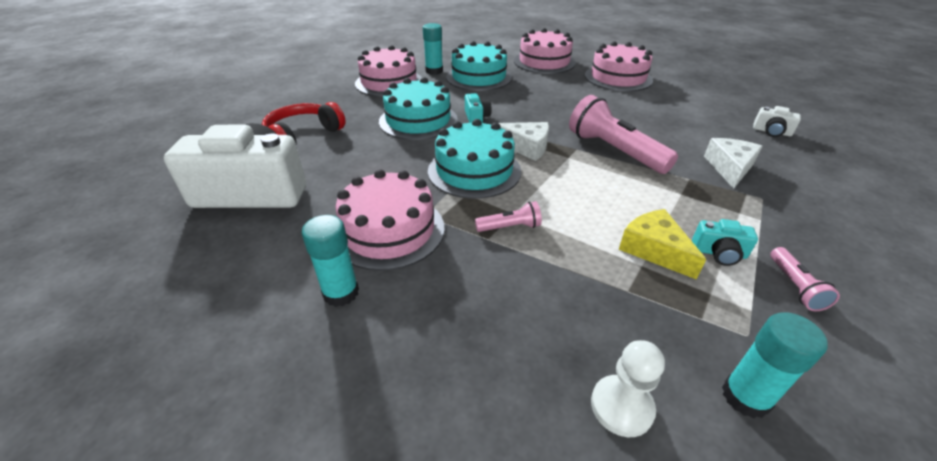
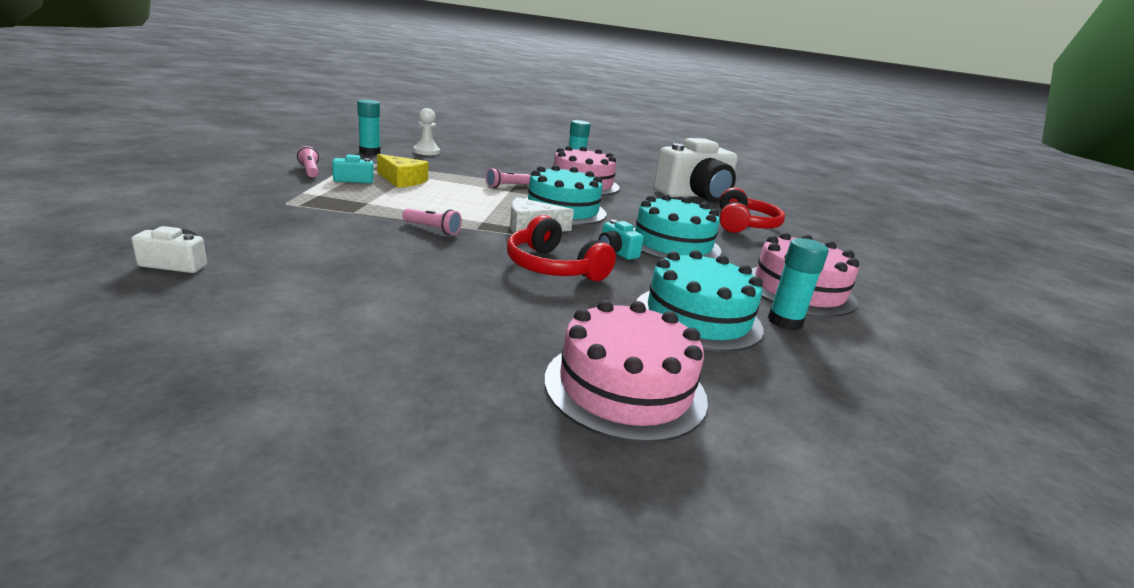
camera: 150 degrees right, 15 degrees down
pink flashlight [569,95,678,174] -> pink flashlight [402,209,462,235], size x0.48
pink cake [585,41,653,92] -> none
white cheese [704,138,763,189] -> none
none -> red headphones [507,215,616,281]

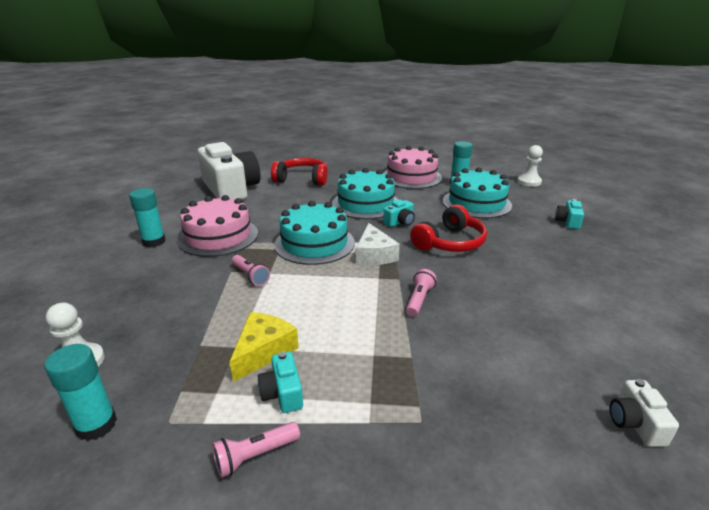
camera: 90 degrees left, 5 degrees up
pink cake [544,300,708,443] -> turquoise camera [555,199,584,229]
none -> white pawn [517,145,543,186]

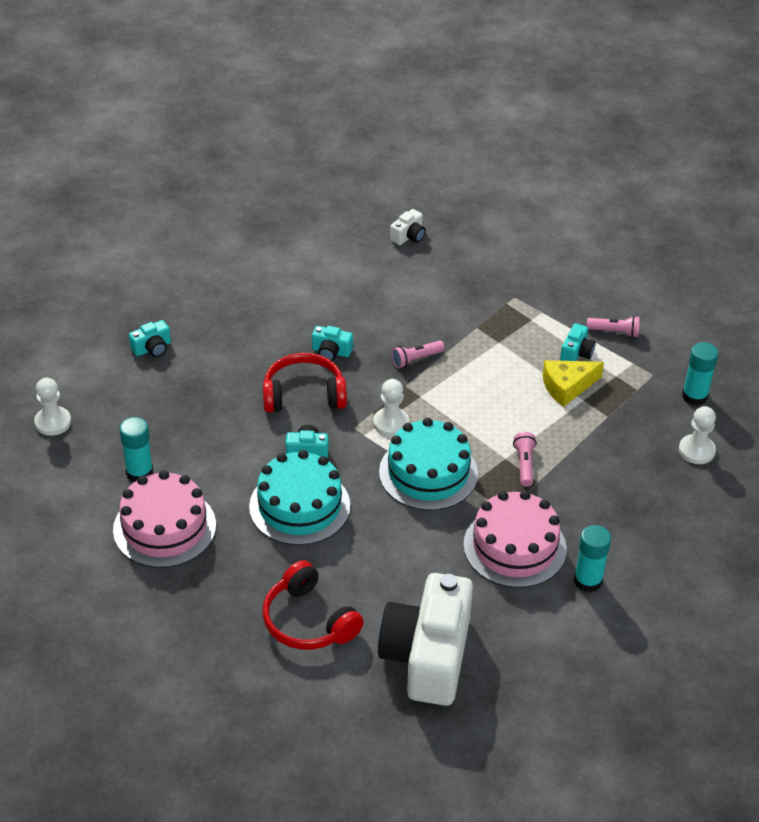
camera: 140 degrees left, 15 degrees up
white cheese [356,223,400,265] -> white pawn [373,379,409,437]
turquoise cake [442,168,512,218] -> none
none -> turquoise camera [312,326,353,361]

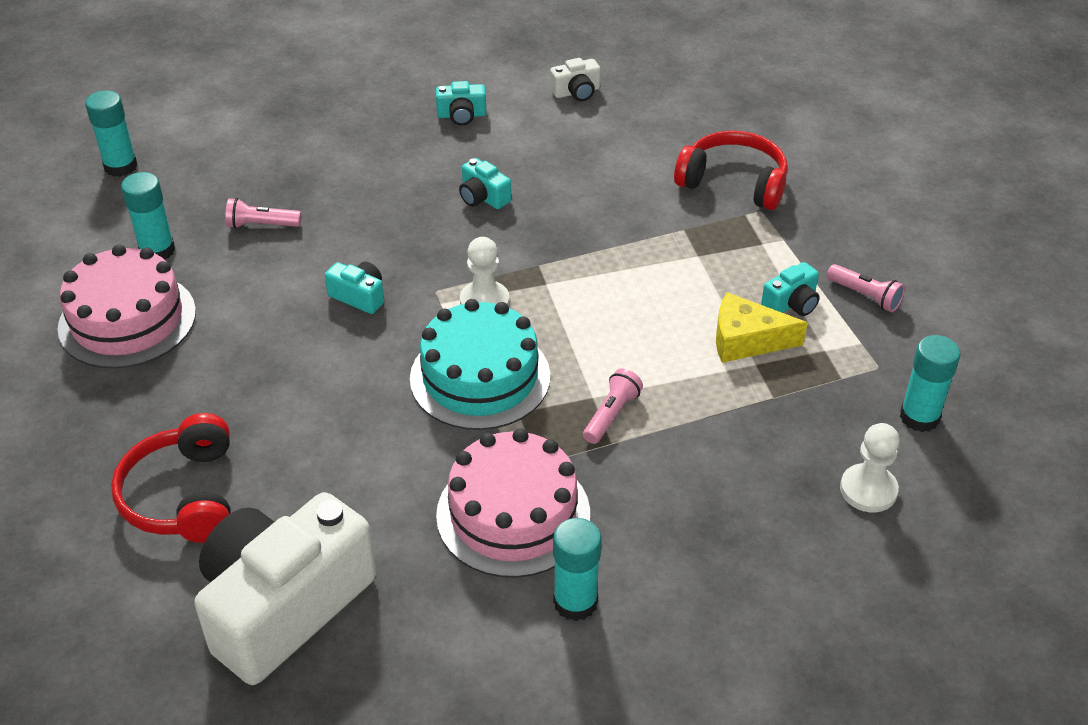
camera: 30 degrees right, 0 degrees up
white pawn [34,378,71,436] -> turquoise glue stick [85,90,138,177]
turquoise camera [129,320,171,357] -> turquoise camera moved to [436,81,486,126]
turquoise cake [249,450,350,545] -> none
red headphones [263,353,347,413] -> red headphones moved to [674,131,788,210]
white camera [390,209,426,245] -> white camera moved to [550,58,601,101]
pink flashlight [391,340,445,368] -> pink flashlight moved to [225,198,301,229]

